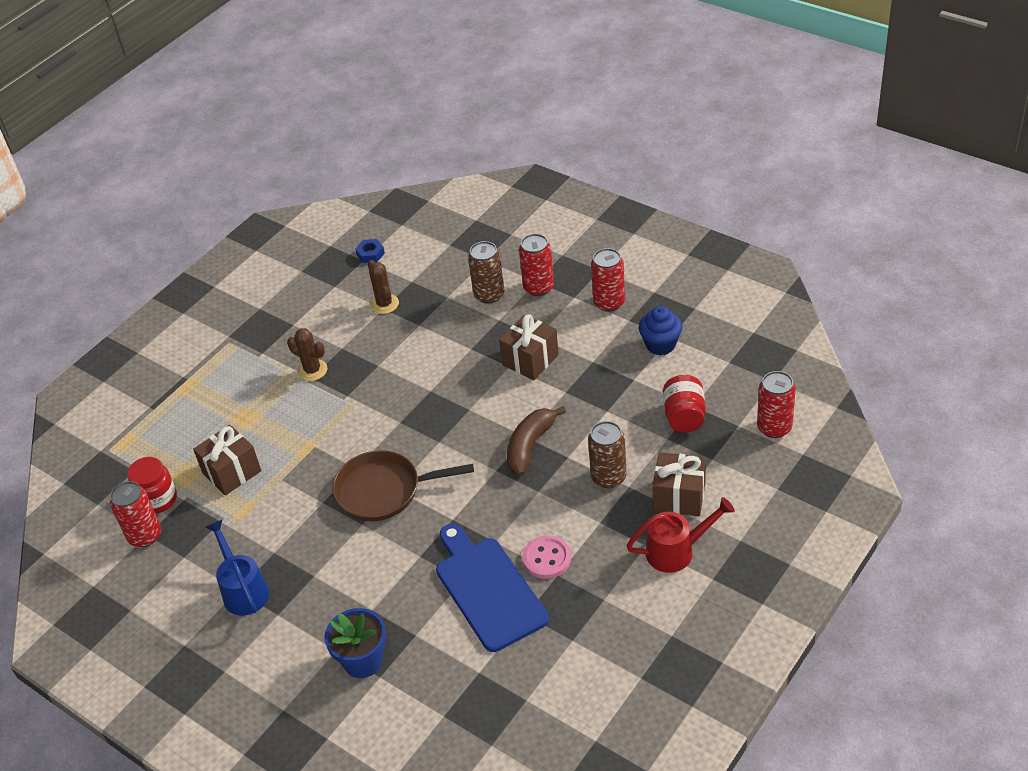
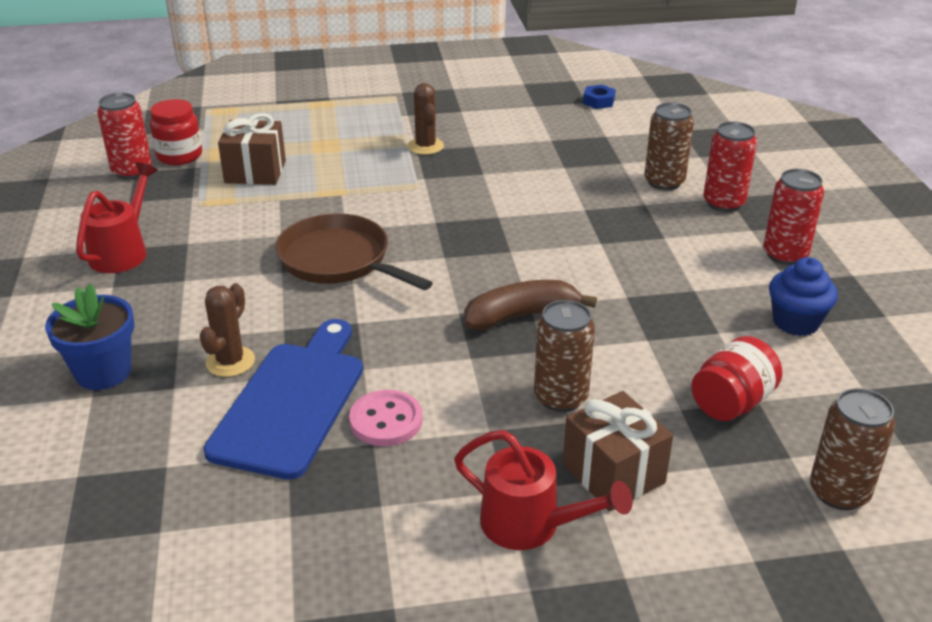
camera: 40 degrees right, 10 degrees down
blue watering can [206,520,269,616] -> red watering can [76,162,158,273]
brown cactus [368,260,399,314] -> brown cactus moved to [199,283,255,377]
brown gift [499,314,559,380] -> none
red can [757,371,796,438] -> brown can [810,388,896,510]

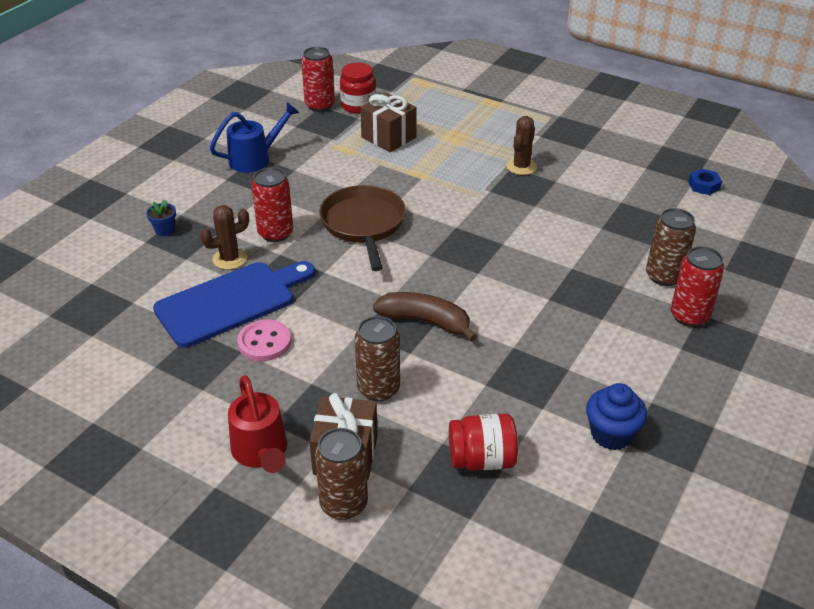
camera: 40 degrees right, 5 degrees up
blue flower pot [45,284,134,390] -> blue flower pot [146,200,176,236], size x0.52
red watering can [76,162,158,273] -> blue watering can [210,102,300,173]
red can [763,169,824,265] -> red can moved to [251,167,293,242]
brown can [810,388,896,510] -> brown can moved to [315,428,368,520]

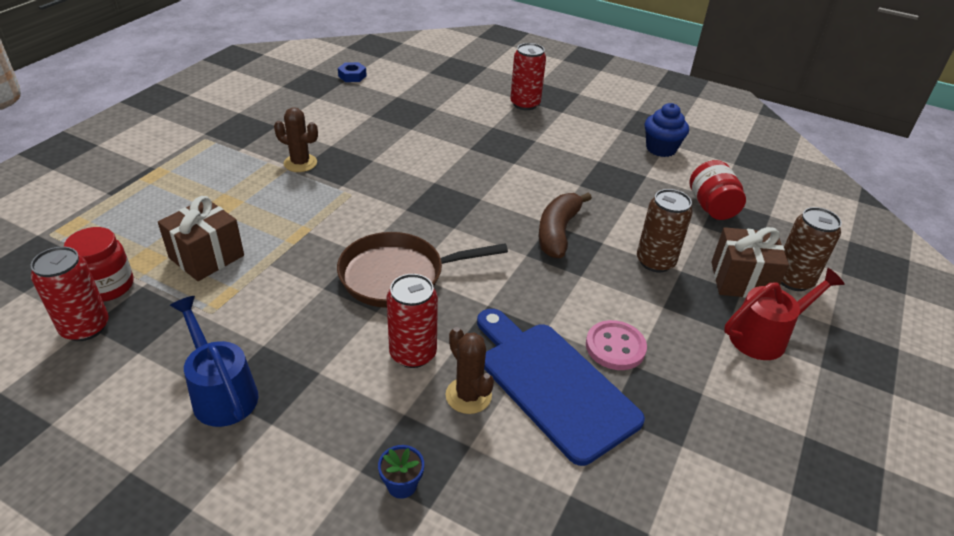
camera: 95 degrees left, 0 degrees up
brown can [646,208,696,286] -> none

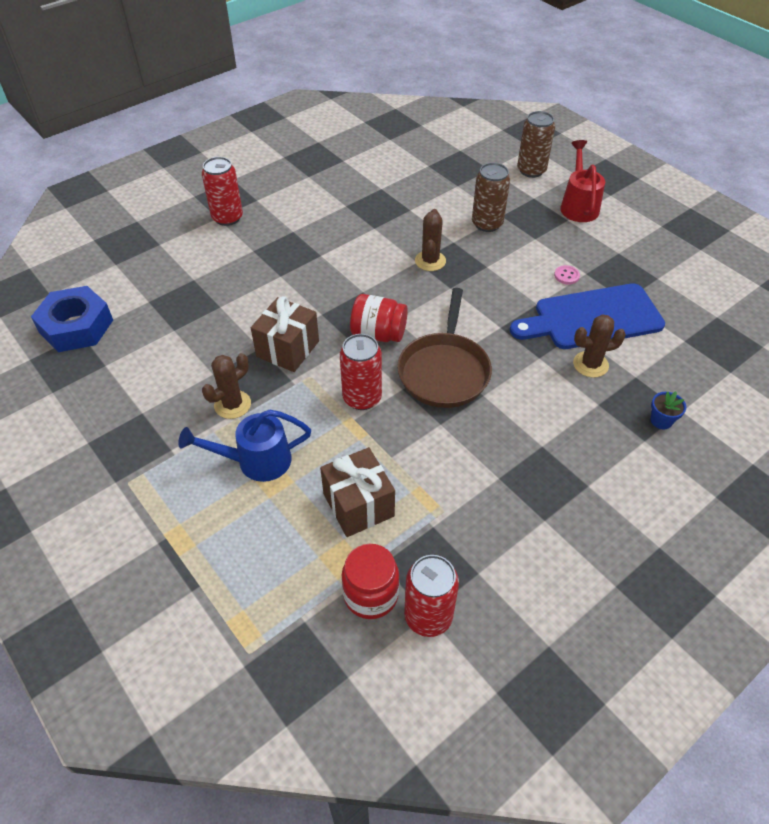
camera: 65 degrees left, 10 degrees up
blue watering can [170,296,258,427] -> blue watering can moved to [178,410,311,482]
blue nut [338,62,367,82] -> blue nut [31,286,113,352], size x2.10
red can [386,274,438,368] -> red can moved to [340,334,382,410]
brown banana [538,193,592,258] -> brown cactus [415,209,446,271]
pink button [586,320,647,370] -> pink button [554,265,580,285], size x0.56
blue cupcake [645,103,689,157] -> none
red jar [690,160,746,220] -> red jar moved to [350,294,408,342]
brown gift [711,227,789,298] -> brown gift moved to [251,296,319,372]

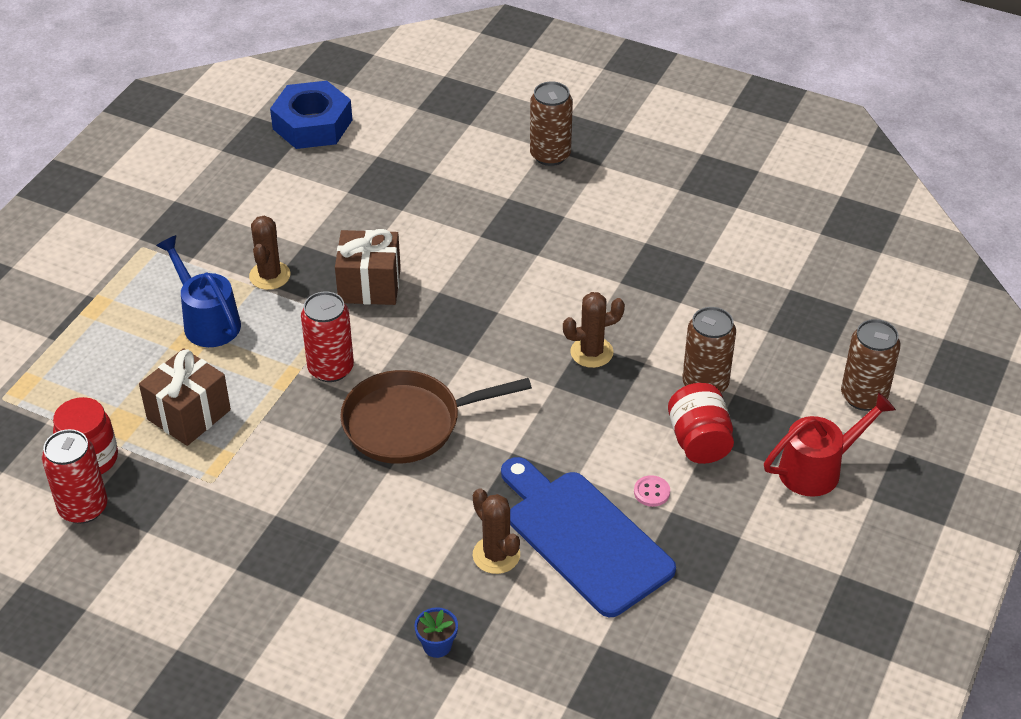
camera: 65 degrees right, 5 degrees down
red can [202,157,243,226] -> brown can [530,81,573,166]
brown cactus [202,353,251,419] -> brown cactus turned 75 degrees clockwise [249,216,291,290]
red jar [350,294,408,342] -> red jar moved to [668,383,734,464]

